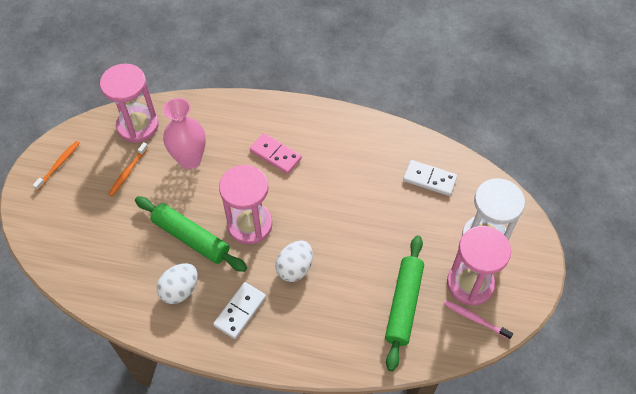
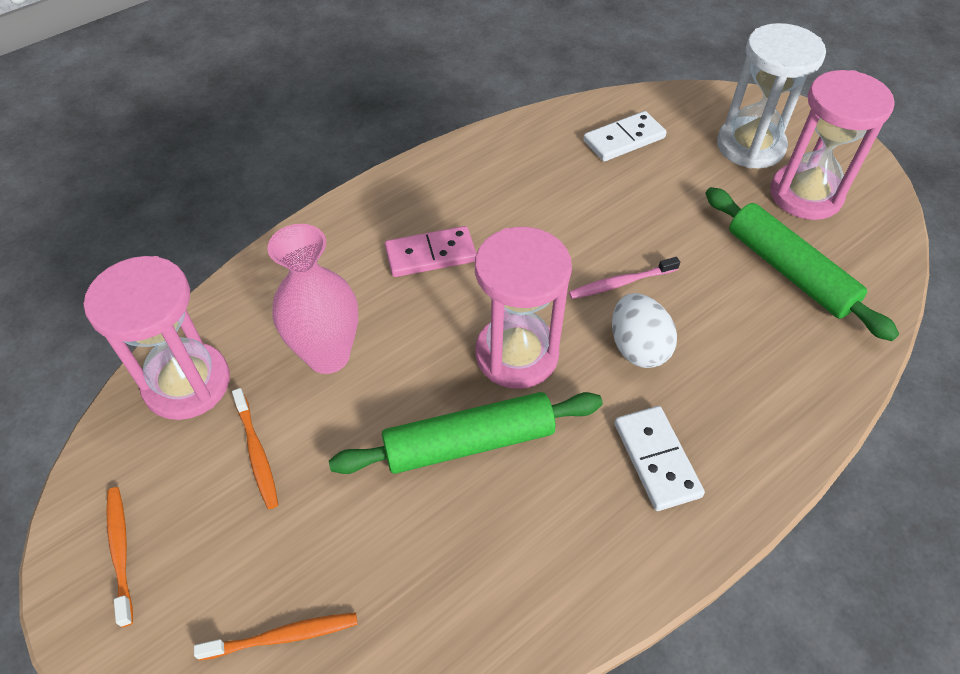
camera: 50 degrees left, 5 degrees down
white egg [157,263,198,304] -> none
pink toothbrush [444,300,513,340] -> pink toothbrush moved to [569,257,680,299]
none -> orange toothbrush [194,612,358,661]

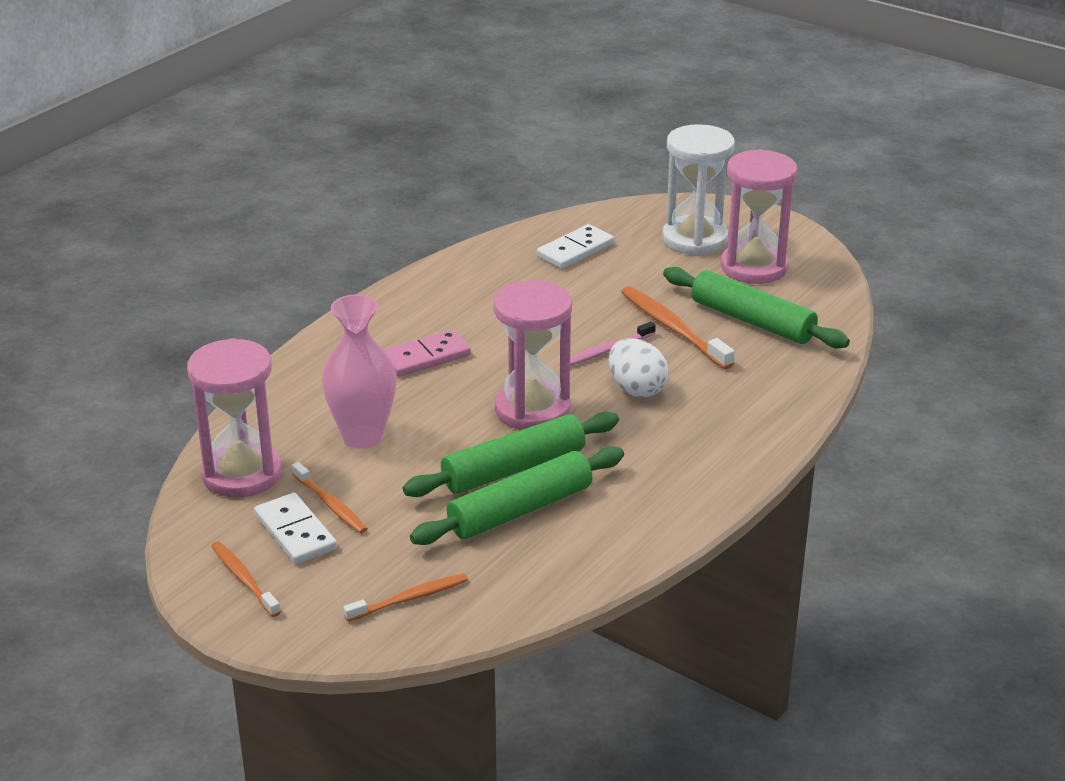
camera: 15 degrees left, 20 degrees down
white domino [615,406,705,511] -> white domino moved to [254,493,337,564]
none -> green rolling pin [410,446,624,545]
none -> orange toothbrush [621,286,735,369]

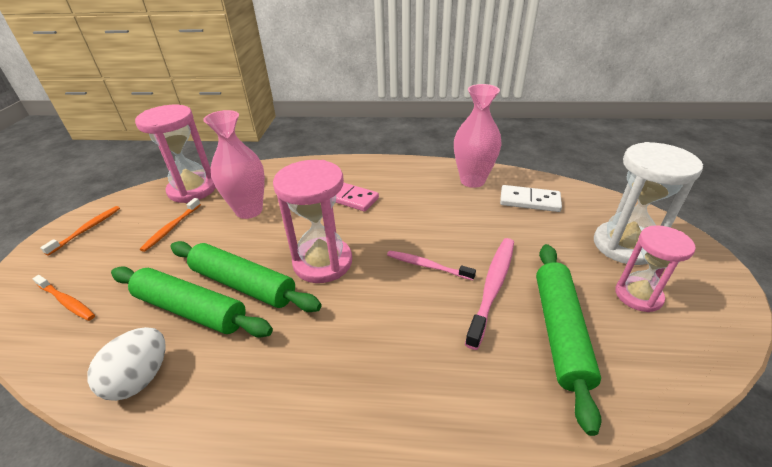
camera: 60 degrees right, 5 degrees up
white domino [254,493,337,564] -> none
white egg [609,338,669,398] -> white egg moved to [87,327,165,401]
orange toothbrush [621,286,735,369] -> pink toothbrush [465,238,514,350]
pink hourglass [720,149,797,284] -> pink hourglass [615,225,696,312], size x0.65
none -> pink vase [454,84,502,188]

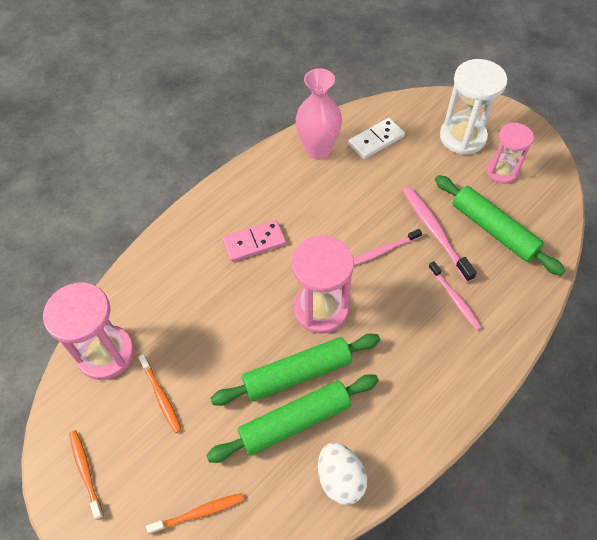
camera: 50 degrees left, 20 degrees up
pink vase [203,110,265,219] -> none
none -> pink toothbrush [428,261,482,330]

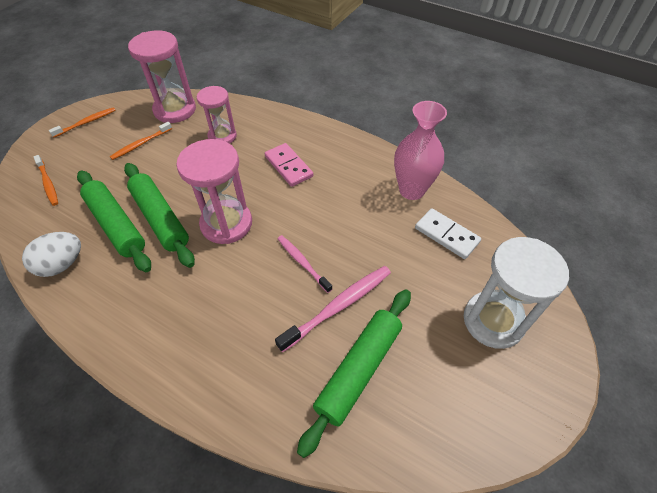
camera: 75 degrees right, 5 degrees down
pink toothbrush [428,261,482,330] -> none
pink hourglass [486,123,534,184] -> pink hourglass moved to [197,86,237,144]

